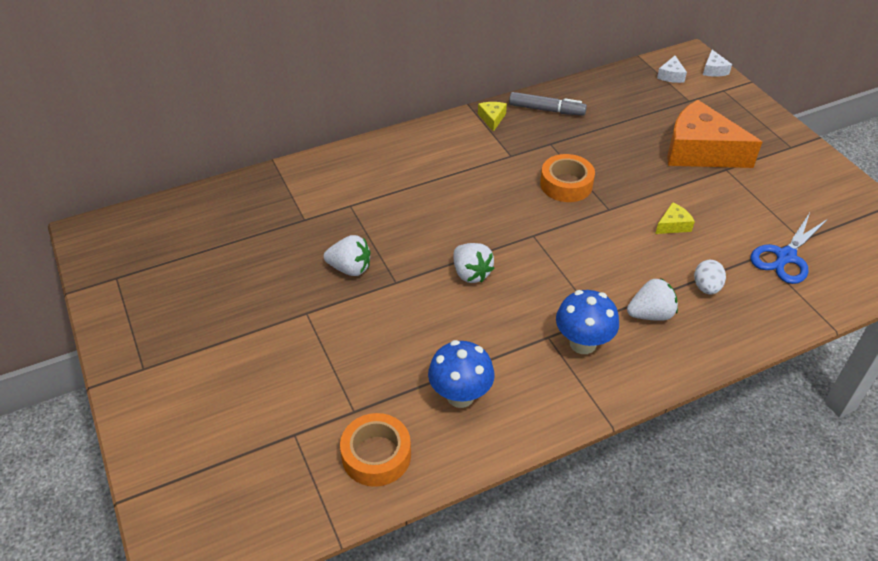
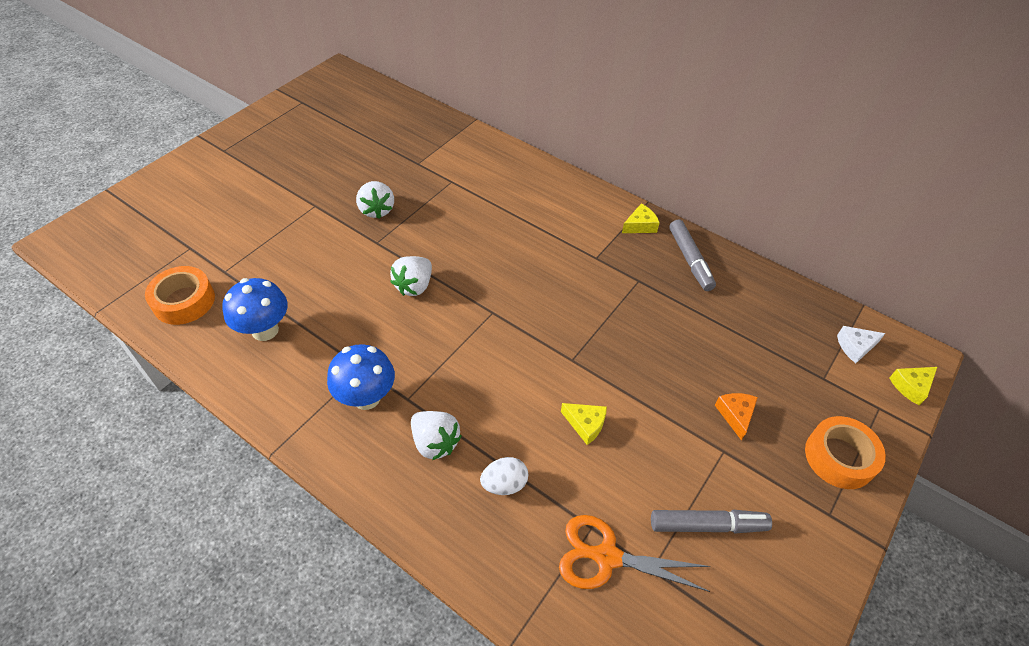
camera: 60 degrees right, 5 degrees up
orange tape [540,154,595,202] -> orange tape moved to [805,416,886,489]
orange cheese [667,100,762,168] -> orange cheese [715,393,758,441], size x0.41
white cheese [703,50,732,77] -> yellow cheese [889,367,937,405]
blue scissors [750,213,828,284] -> orange scissors [559,515,710,592]
none -> grey marker [651,510,772,533]

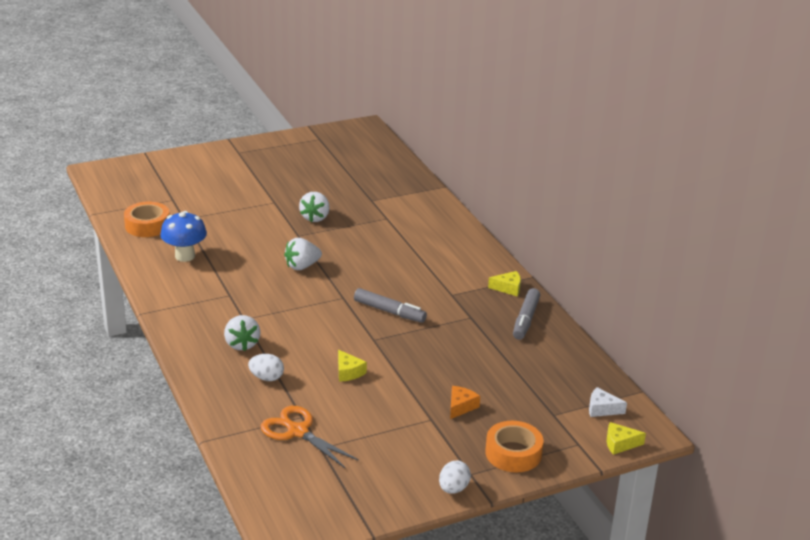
camera: 30 degrees right, 20 degrees down
blue mushroom [327,344,395,410] -> none
grey marker [651,510,772,533] -> grey marker moved to [354,288,427,323]
none -> white egg [439,461,471,494]

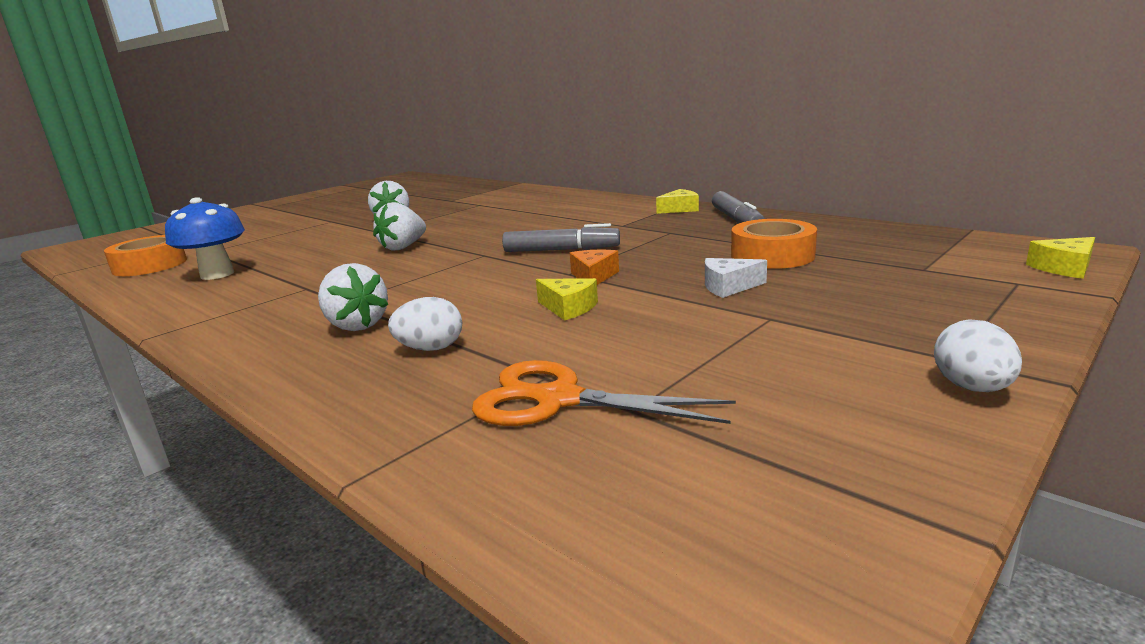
camera: 20 degrees left, 10 degrees down
orange cheese [450,386,480,419] -> orange cheese moved to [570,250,619,285]
orange tape [485,421,543,472] -> orange tape moved to [731,219,817,269]
white cheese [589,387,627,417] -> white cheese moved to [705,258,767,298]

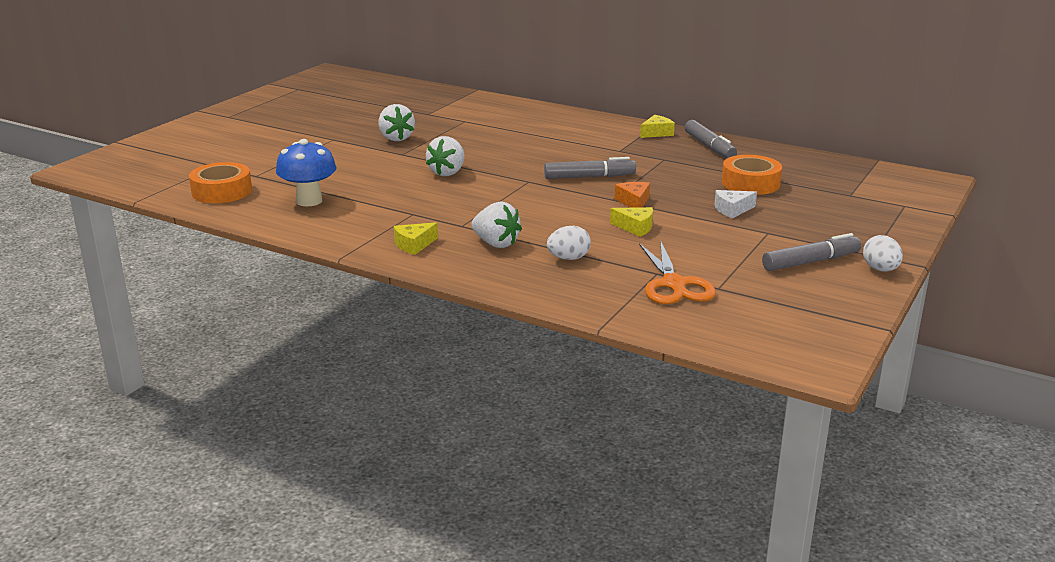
camera: 15 degrees left, 5 degrees up
orange scissors [472,360,736,426] -> orange scissors turned 105 degrees counterclockwise [639,240,716,304]
yellow cheese [1026,237,1095,279] -> yellow cheese moved to [394,222,438,255]
none -> grey marker [762,233,861,271]

